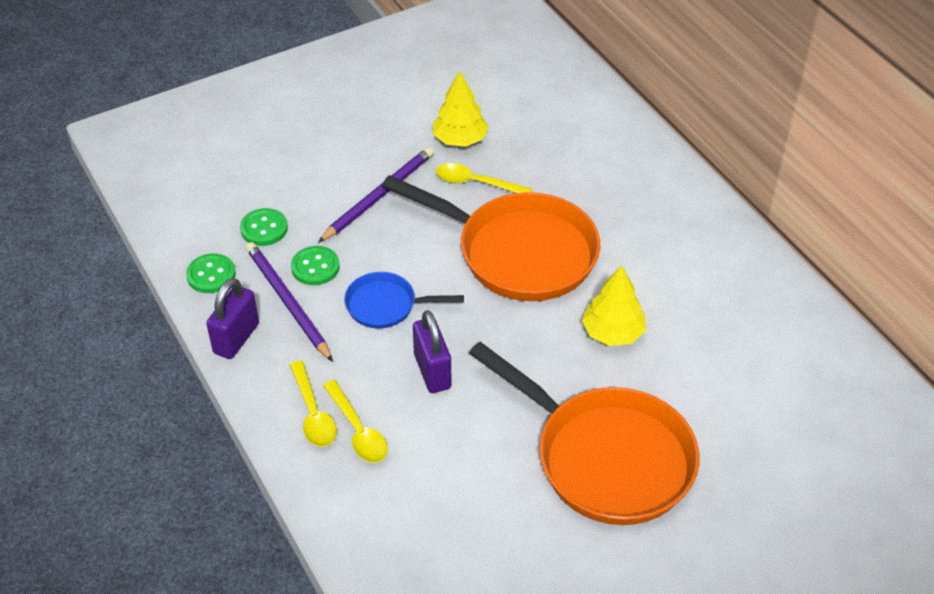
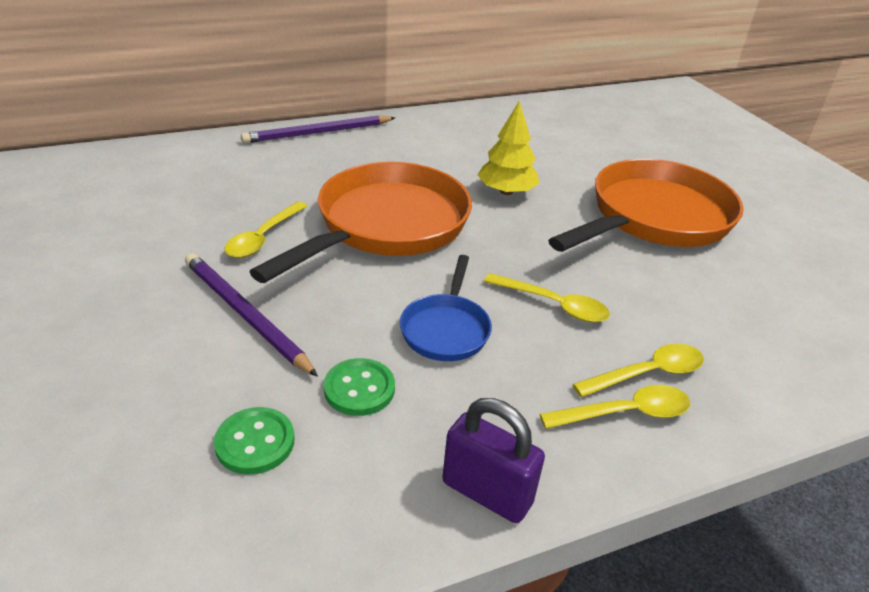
camera: 85 degrees left, 10 degrees down
green button [186,253,236,293] -> none
purple pencil [246,242,333,362] -> purple pencil moved to [241,115,395,143]
purple padlock [413,310,452,393] -> yellow spoon [484,273,610,322]
yellow tree [433,71,489,147] -> none

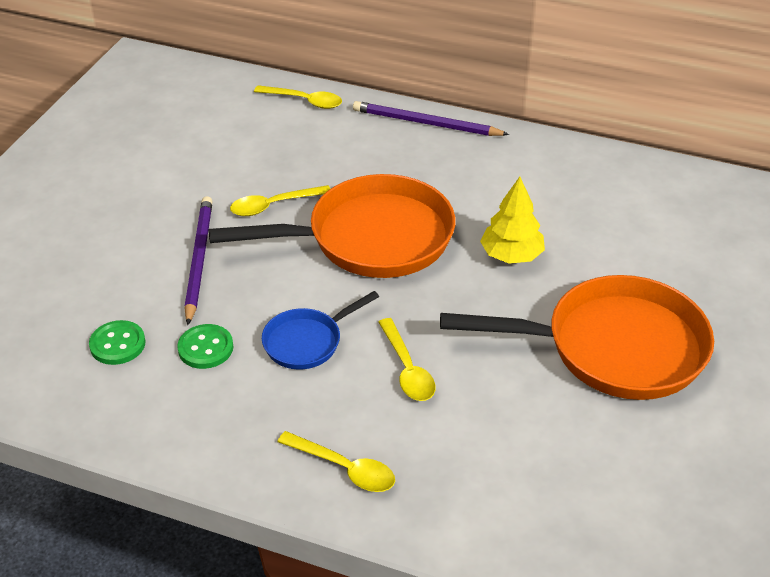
camera: 45 degrees right, 5 degrees up
purple padlock [442,398,545,523] -> none
yellow spoon [573,344,704,397] -> yellow spoon moved to [254,85,342,109]

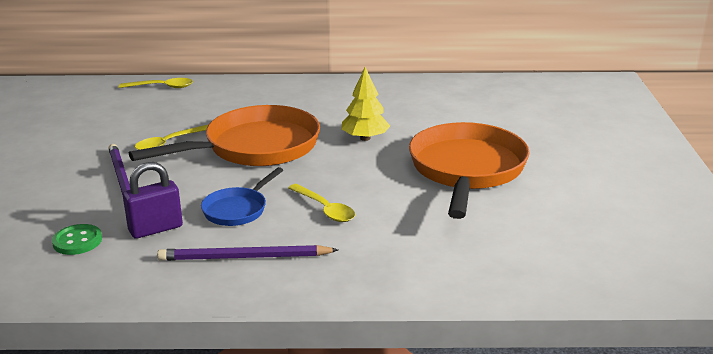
camera: 20 degrees left, 15 degrees down
green button [177,324,233,369] -> purple padlock [123,162,183,239]
yellow spoon [277,431,395,492] -> none
purple pencil [353,101,509,136] -> purple pencil moved to [157,245,338,261]
orange pan [440,275,714,400] -> orange pan turned 60 degrees counterclockwise [409,122,530,219]

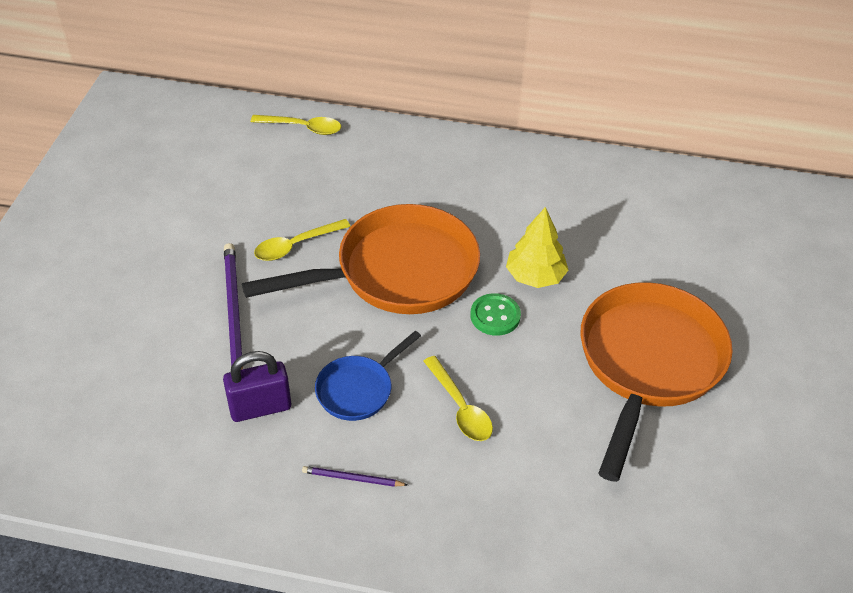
camera: 10 degrees right, 20 degrees up
green button [52,224,102,255] -> green button moved to [470,293,521,336]
purple pencil [157,245,338,261] -> purple pencil [302,466,407,487], size x0.52

